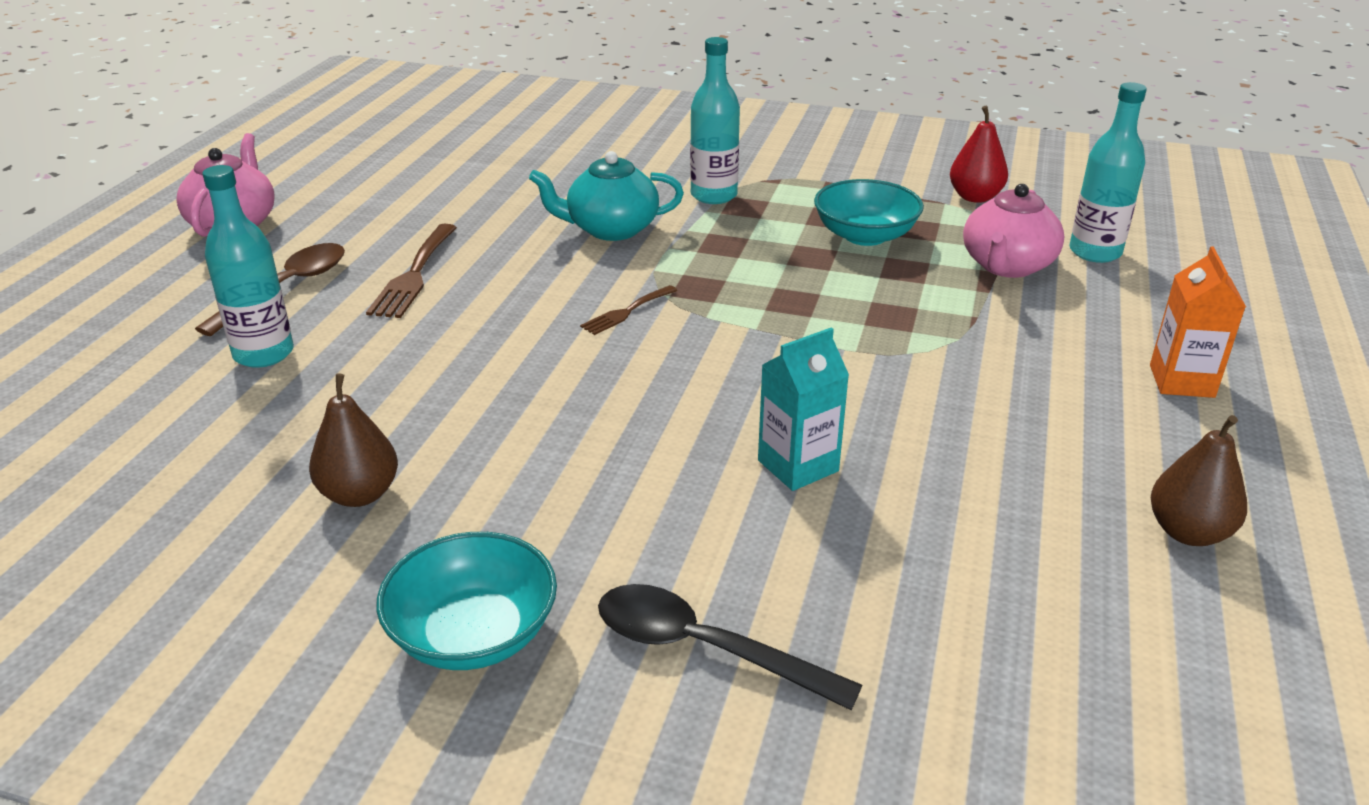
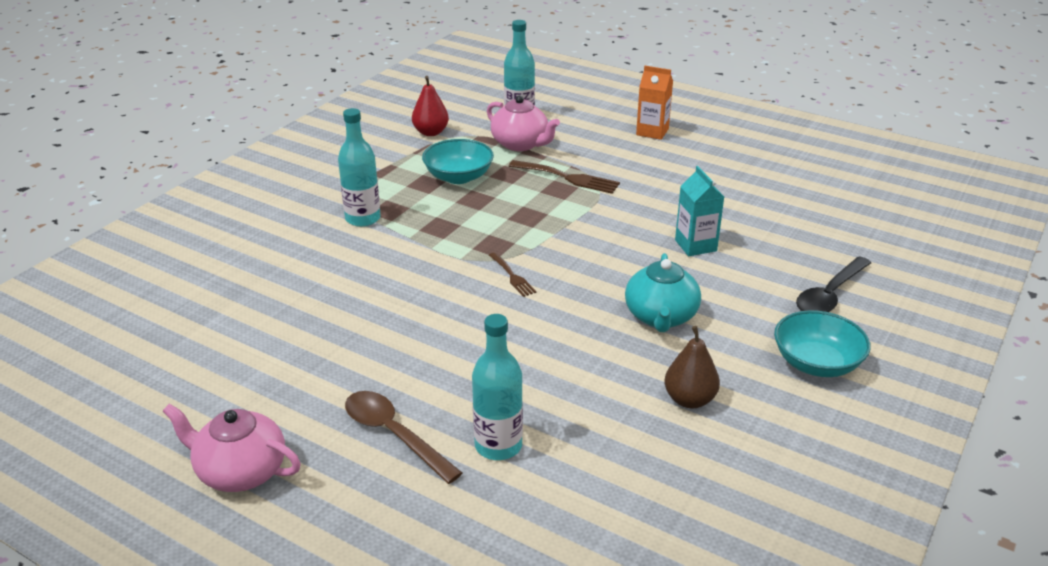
camera: 75 degrees left, 0 degrees up
brown fork [366,224,457,318] -> brown fork moved to [509,160,620,194]
turquoise teapot [529,151,684,241] -> turquoise teapot moved to [625,253,701,332]
brown pear [1151,415,1247,546] -> none

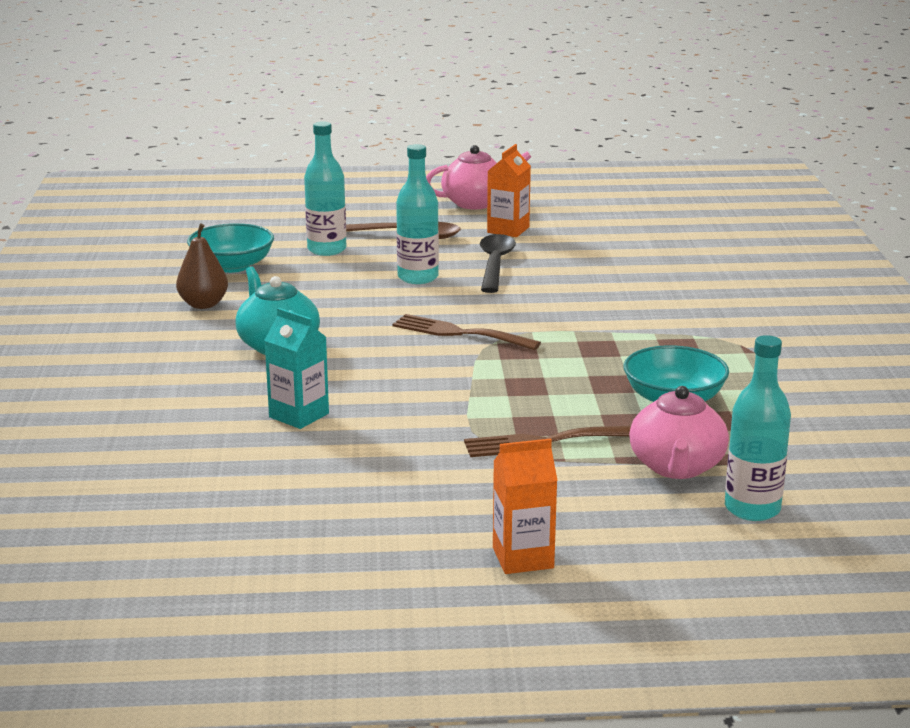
camera: 145 degrees right, 10 degrees down
turquoise bottle [338,108,381,227] -> turquoise bottle moved to [396,144,439,284]
red pear [412,76,449,136] -> none
pink teapot [487,95,560,151] -> pink teapot turned 90 degrees counterclockwise [629,386,729,479]
brown fork [489,252,536,297] -> brown fork [392,314,541,350], size x1.67
turquoise bowl [774,310,871,377] -> turquoise bowl moved to [187,223,274,273]
black spoon [796,257,871,312] -> black spoon moved to [480,234,516,293]
none -> orange carton [487,144,531,237]

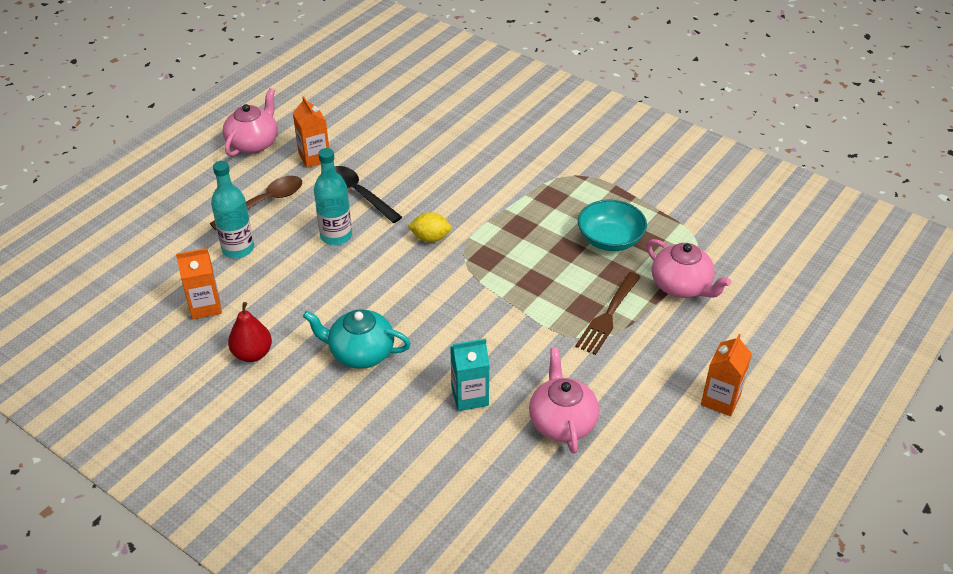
camera: 50 degrees left, 20 degrees up
brown pear [176,223,228,309] -> red pear [228,302,272,362]
turquoise bowl [187,223,274,273] -> orange carton [176,248,222,319]
brown fork [392,314,541,350] -> none
turquoise bottle [725,335,791,521] -> none
none -> yellow lemon [408,212,451,242]
none -> pink teapot [529,348,599,454]

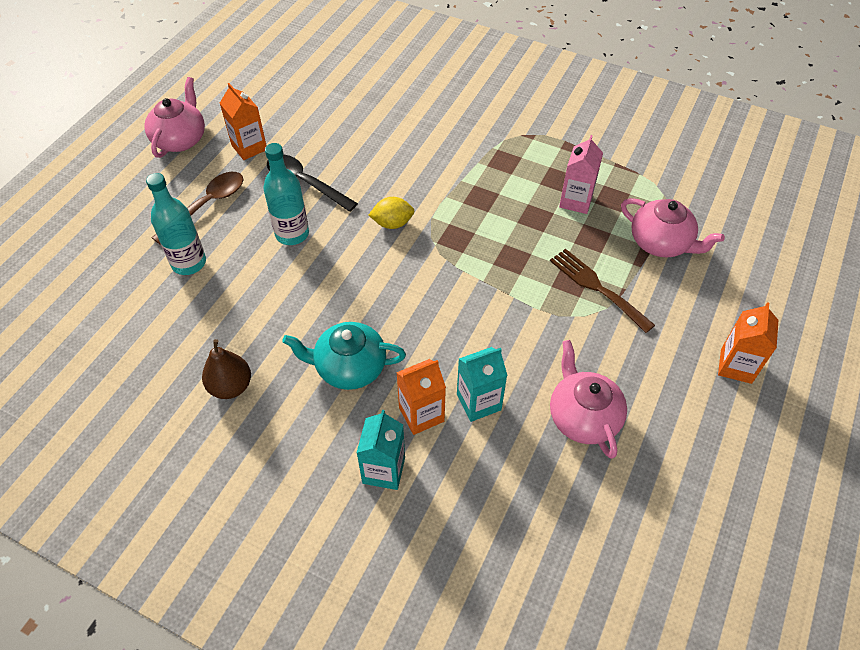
camera: 10 degrees left, 10 degrees up
orange carton [176,248,222,319] -> orange carton moved to [396,359,446,435]
red pear [228,302,272,362] -> brown pear [202,339,251,399]
brown fork [575,272,641,355] -> brown fork turned 120 degrees clockwise [550,249,655,333]
turquoise bowl [578,200,647,251] -> pink carton [559,135,603,214]
none -> turquoise carton [356,410,405,490]

